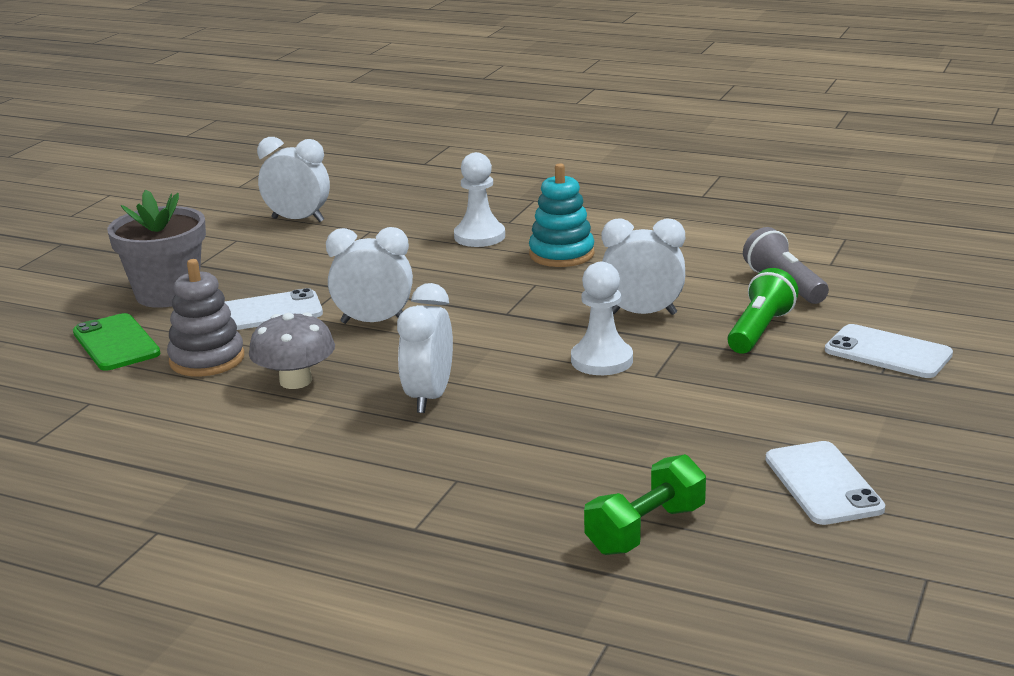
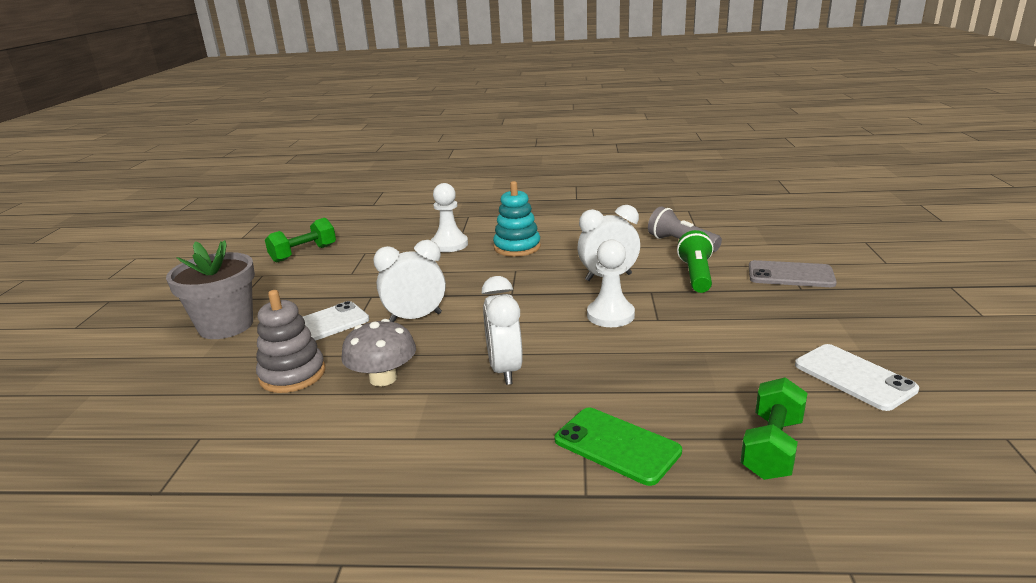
camera: 20 degrees left, 0 degrees up
green phone [73,313,161,371] -> green phone moved to [555,408,682,486]
white clock [257,137,330,222] -> green dumbbell [265,218,336,262]
white phone [825,324,953,378] -> grey phone [749,260,837,287]

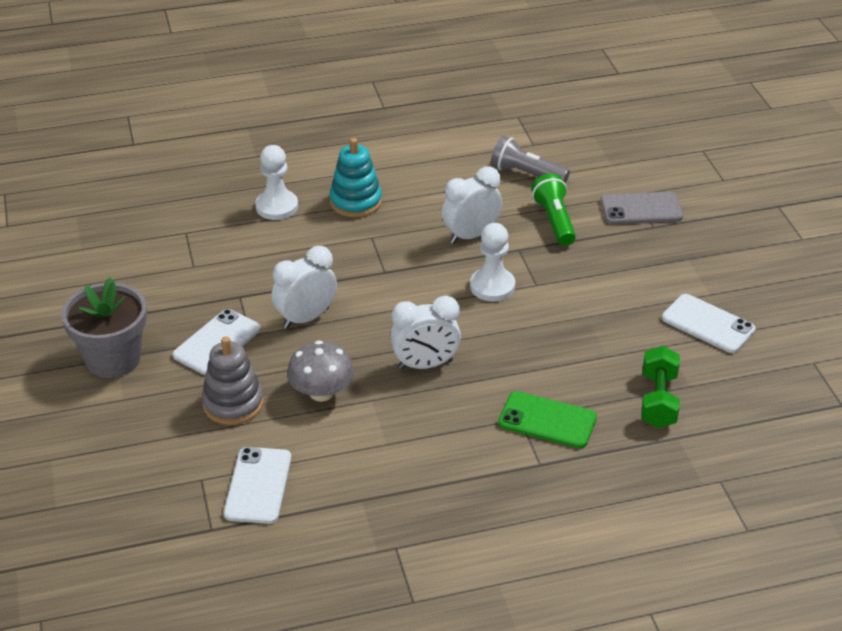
camera: 20 degrees left, 15 degrees up
green dumbbell [265,218,336,262] -> none
white clock [481,276,523,385] -> white clock turned 75 degrees counterclockwise [390,296,461,370]
none -> white phone [224,447,291,524]

